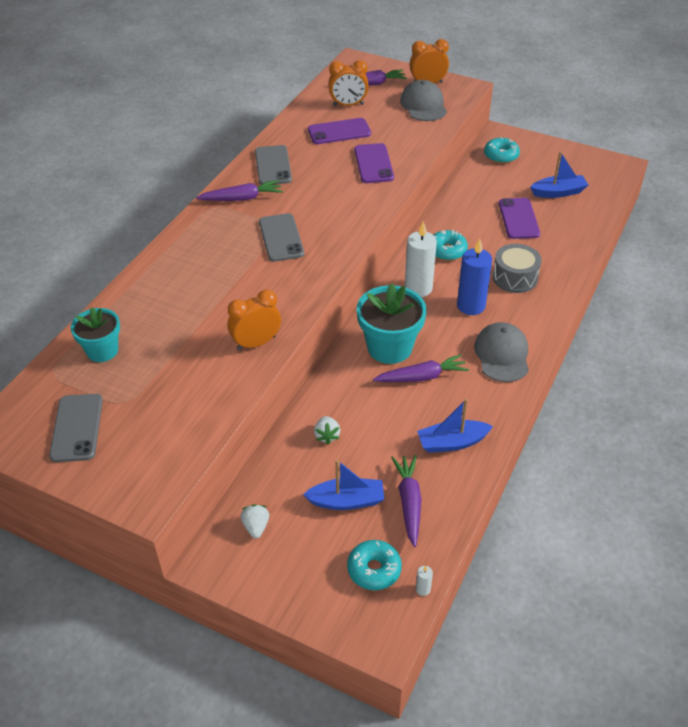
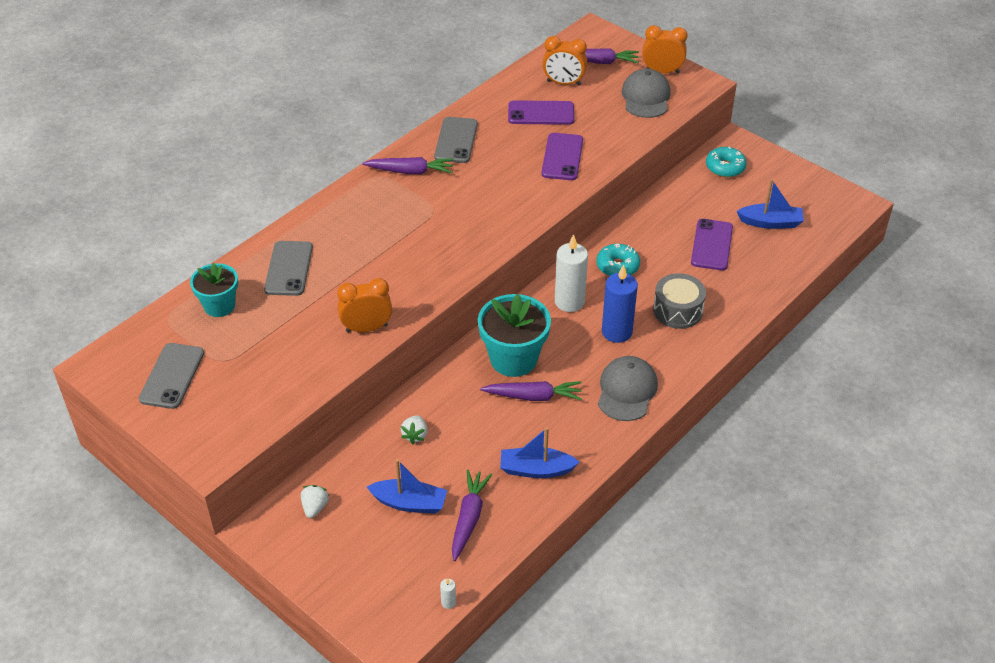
camera: 15 degrees right, 0 degrees up
grey phone [259,213,304,262] -> grey phone moved to [264,241,313,296]
turquoise donut [347,540,402,590] -> none

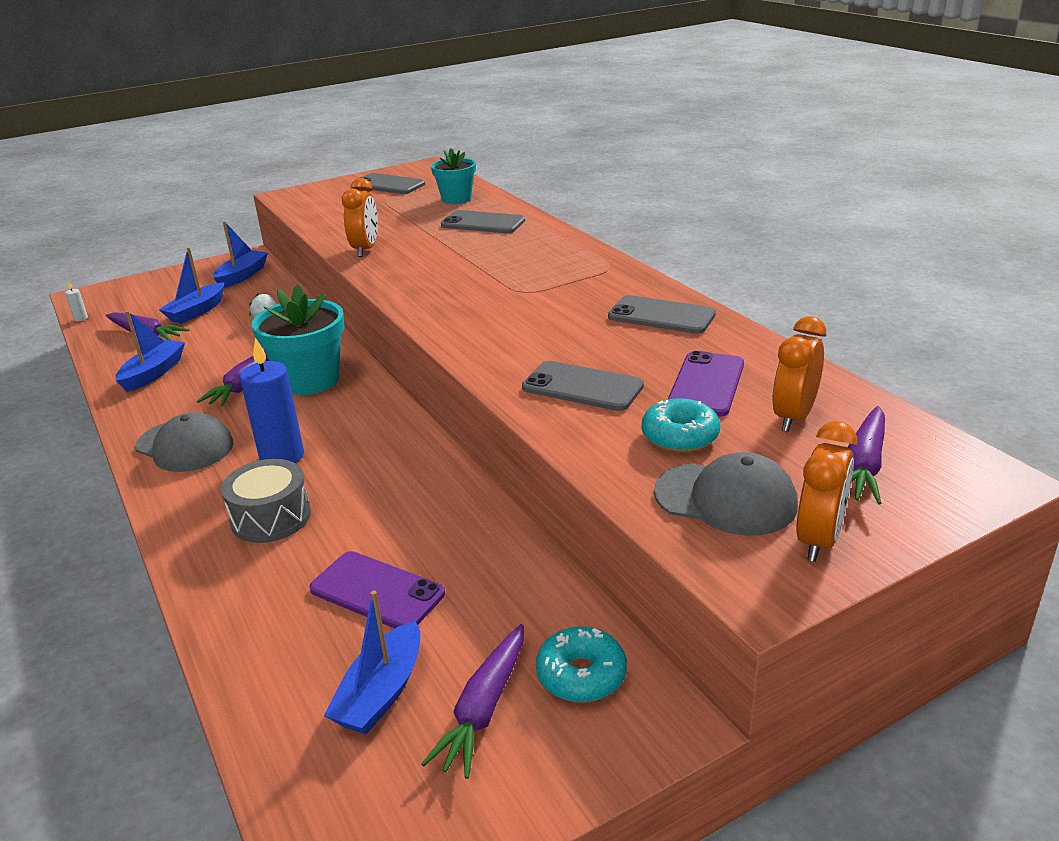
camera: 110 degrees right, 15 degrees down
white strawberry [301,485,329,518] -> blue boat [213,221,268,288]
purple carrot [362,157,454,174] -> purple carrot moved to [421,624,524,779]
purple phone [541,133,583,180] -> grey phone [522,361,644,411]
white candle [555,234,588,312] -> none
turquoise donut [597,244,640,276] -> turquoise donut moved to [642,398,720,453]

